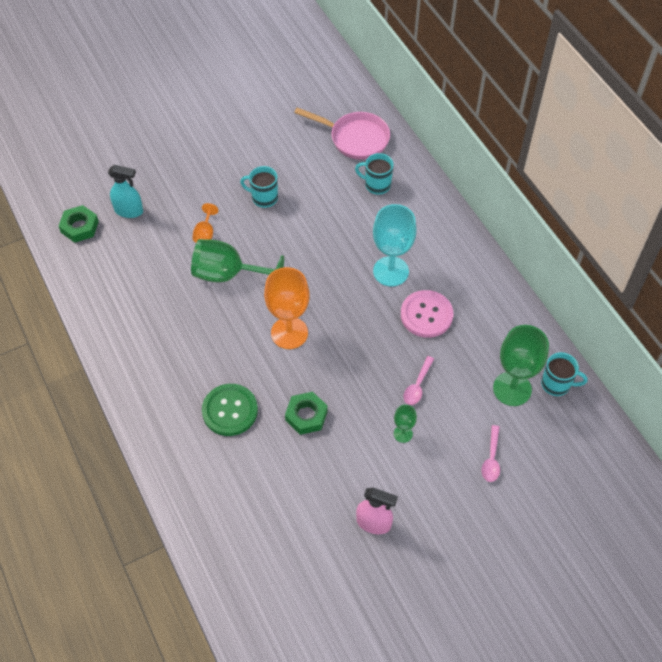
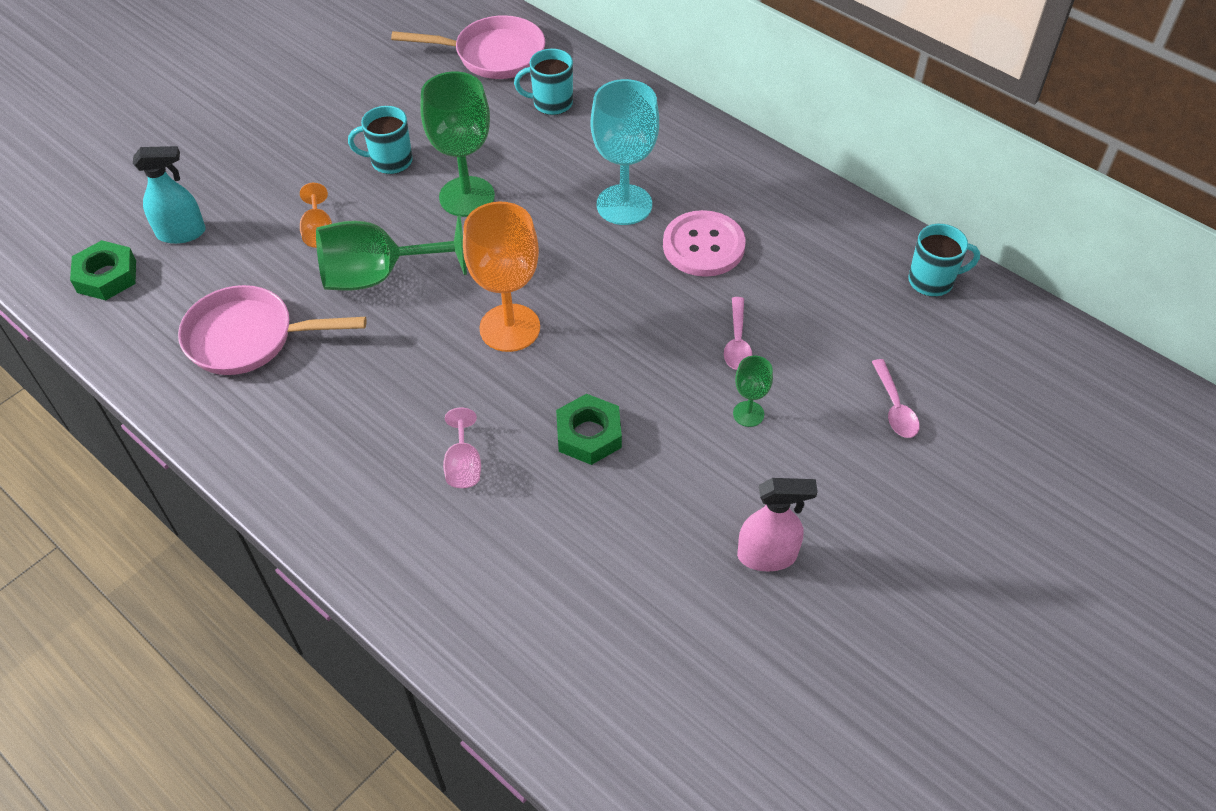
camera: 20 degrees left, 5 degrees down
green button [202,384,258,436] -> pink goblet [443,407,481,488]
green goblet [493,325,549,406] -> green goblet moved to [420,72,495,217]
none -> pink pan [178,285,367,375]

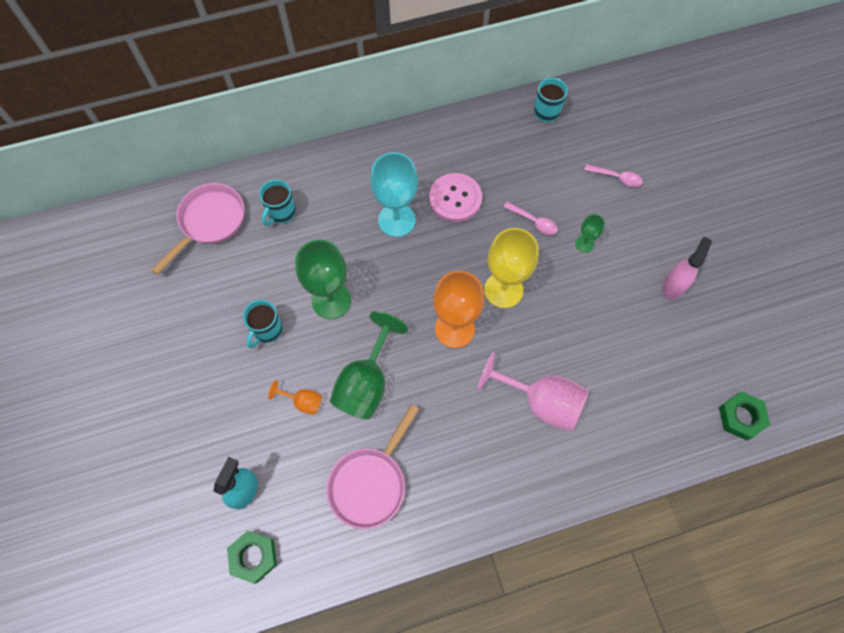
camera: 60 degrees left, 15 degrees up
pink goblet [443,407,481,488] -> pink goblet [477,352,589,432], size x2.06
green nut [556,394,622,465] -> green nut moved to [719,391,770,440]
none -> yellow goblet [484,228,539,308]

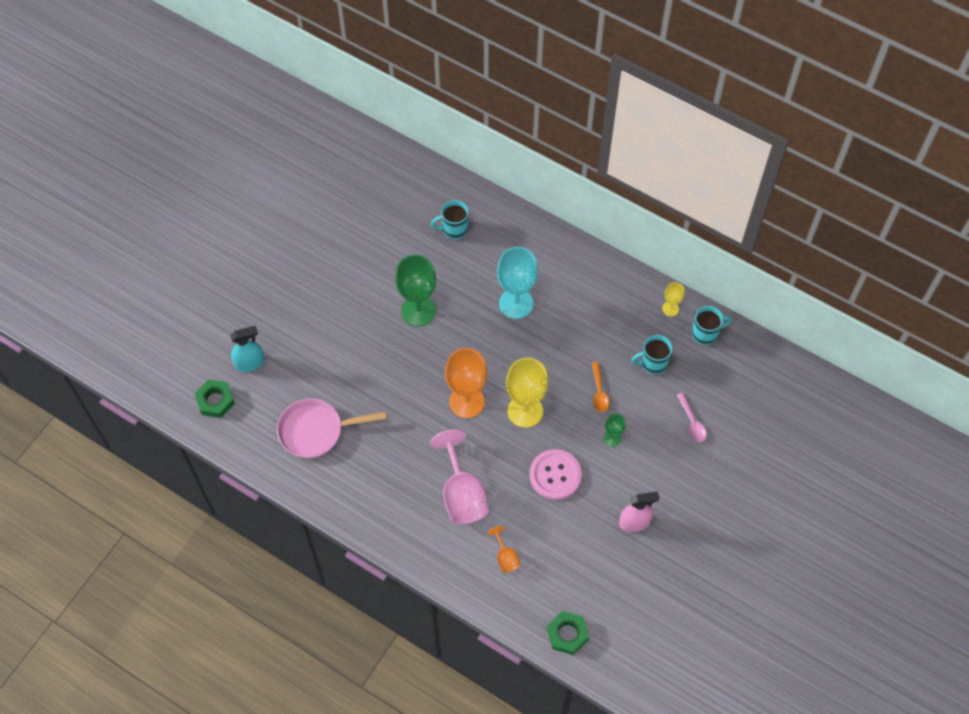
camera: 50 degrees right, 5 degrees down
pink pan [151,183,244,275] -> none
turquoise mug [243,300,283,348] -> turquoise mug moved to [631,335,672,374]
orange goblet [268,380,322,415] -> orange goblet moved to [487,526,520,573]
green goblet [330,311,408,419] -> none
pink button [429,173,482,222] -> pink button moved to [530,449,582,500]
pink spoon [504,202,558,235] -> orange spoon [592,362,610,412]
none -> yellow goblet [662,282,684,317]

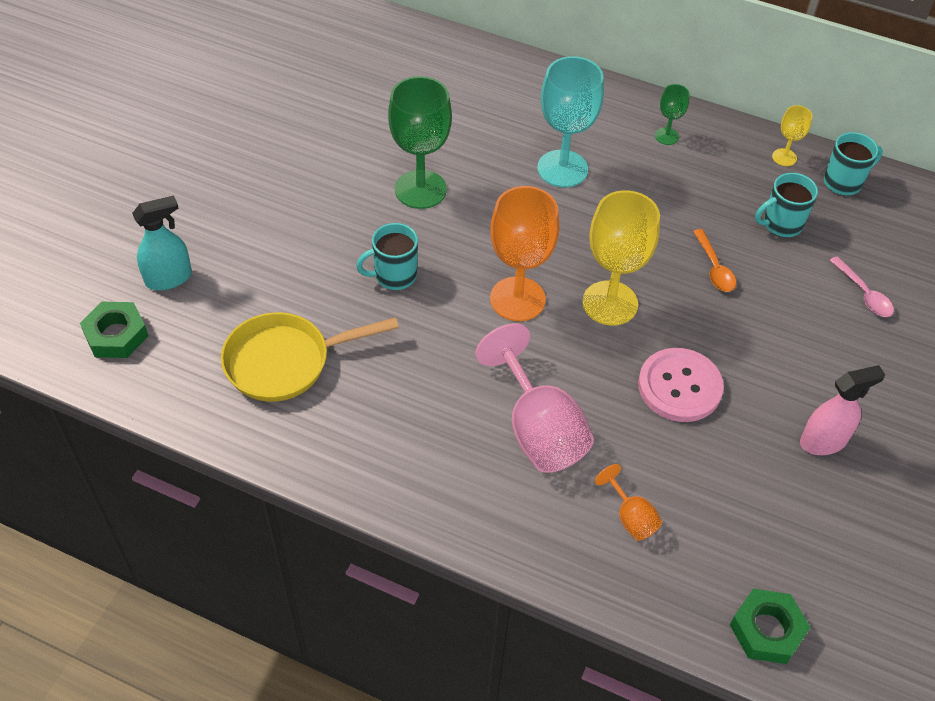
camera: 10 degrees left, 10 degrees down
pink pan [277,398,387,458] -> yellow pan [221,312,399,402]
turquoise mug [431,200,469,239] -> turquoise mug moved to [356,223,418,290]
green goblet [604,414,626,447] -> green goblet moved to [655,84,690,145]

